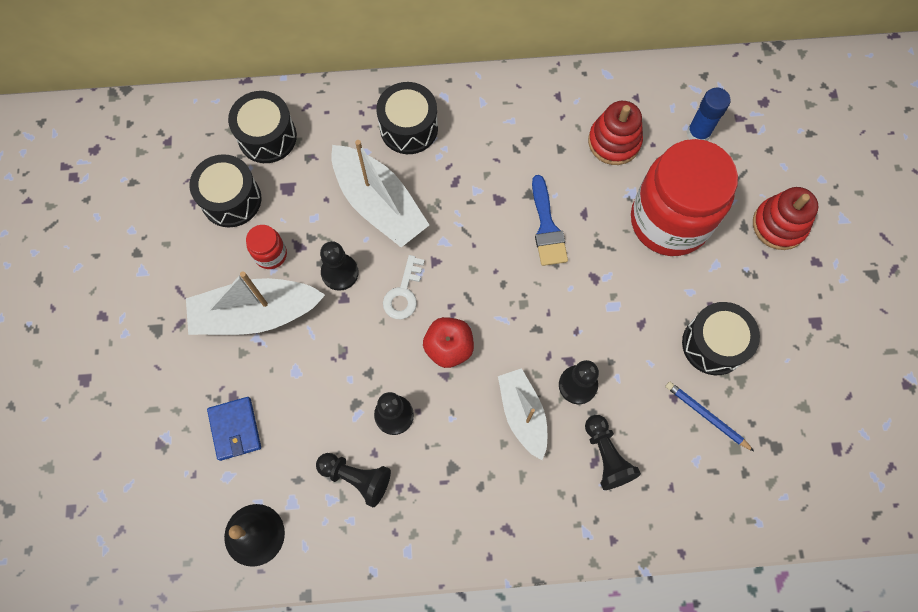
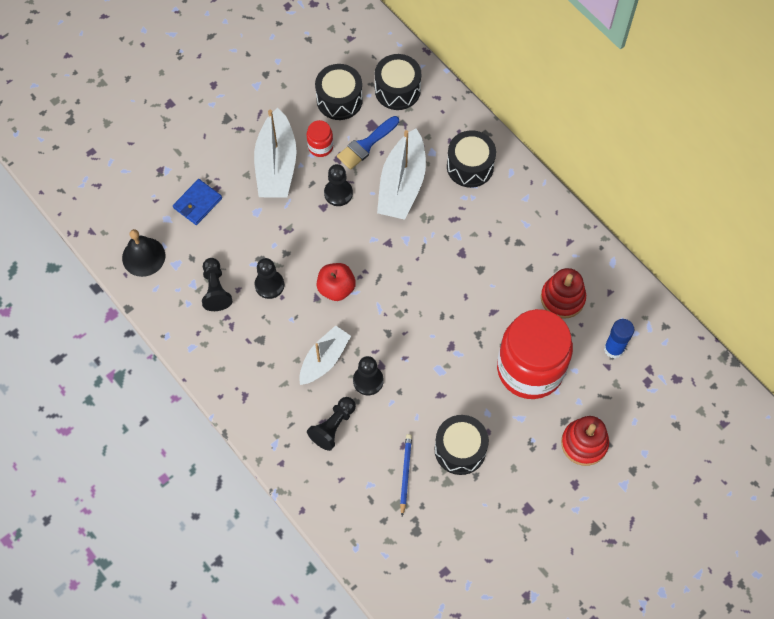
camera: 55 degrees right, 5 degrees down
white boat [186,271,325,335] -> white boat turned 135 degrees counterclockwise [254,108,297,198]
white key [383,255,425,319] -> none
blue brush [532,175,568,266] -> blue brush moved to [337,116,399,170]

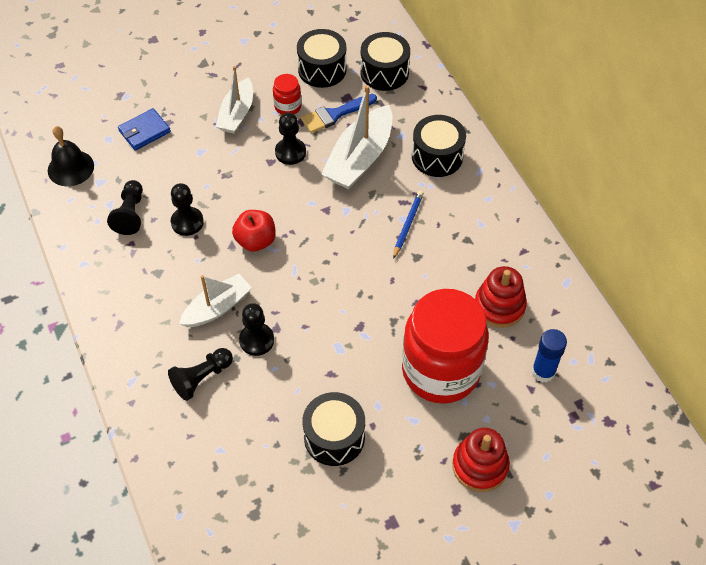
camera: 15 degrees right, 10 degrees down
white boat [254,108,297,198] -> white boat [216,66,253,134], size x0.66
blue pencil [400,434,412,516] -> blue pencil moved to [393,191,424,259]

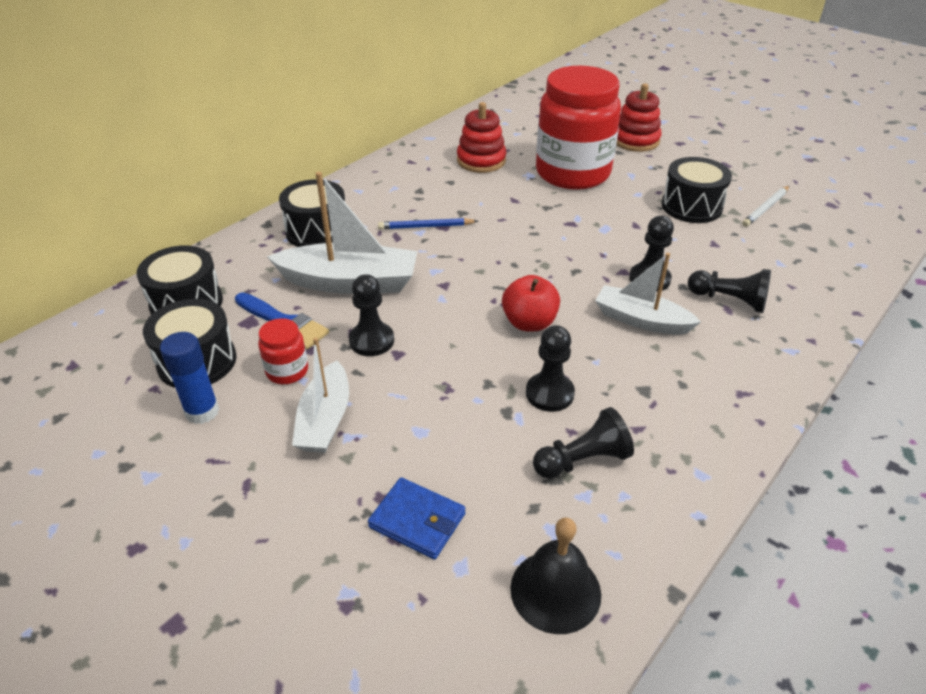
camera: 115 degrees left, 15 degrees down
white boat [216,66,253,134] -> white boat turned 105 degrees clockwise [292,337,349,453]
blue glue stick [532,329,567,383] -> blue glue stick moved to [160,332,219,424]
none -> white pencil [742,186,789,227]

